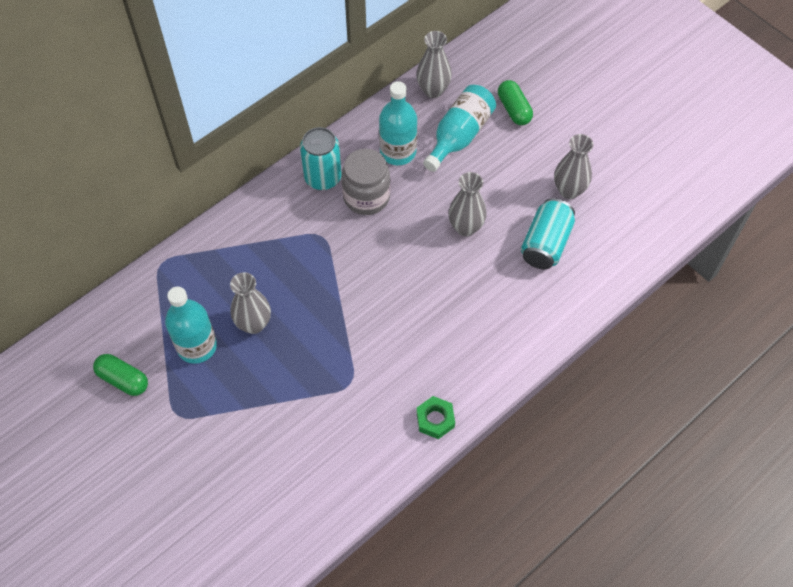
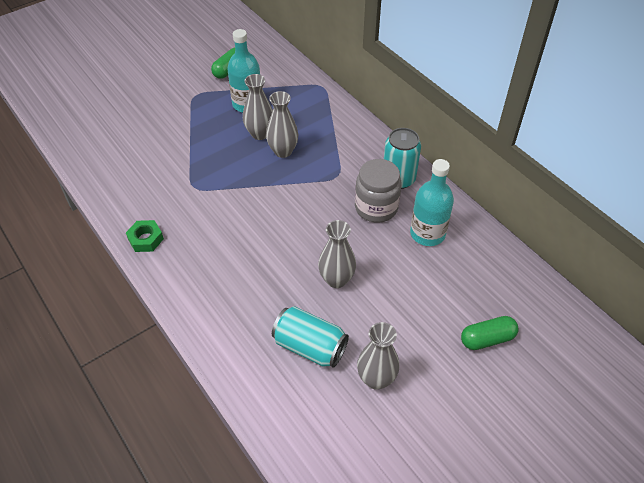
camera: 95 degrees right, 10 degrees down
grey vase [416,31,452,98] -> grey vase moved to [266,91,299,158]
turquoise bottle [423,85,496,172] -> none

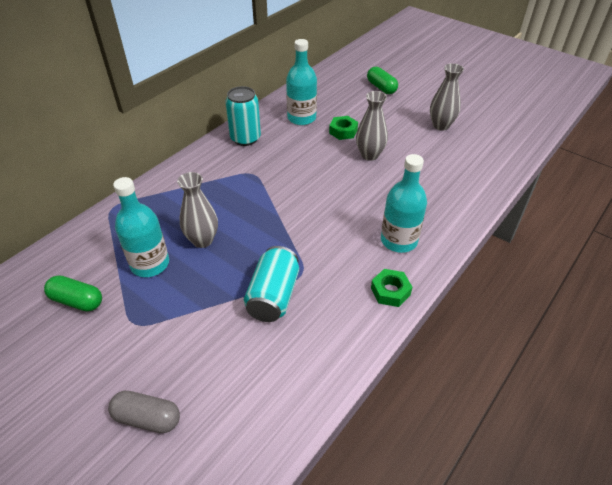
camera: 105 degrees left, 5 degrees down
grey vase [266,91,299,158] -> none
turquoise can [272,306,349,368] -> turquoise can moved to [244,246,299,322]
grey jar [355,159,402,223] -> none
none -> grey capsule [108,391,180,433]
none -> green nut [329,116,358,140]
none -> turquoise bottle [381,154,427,253]

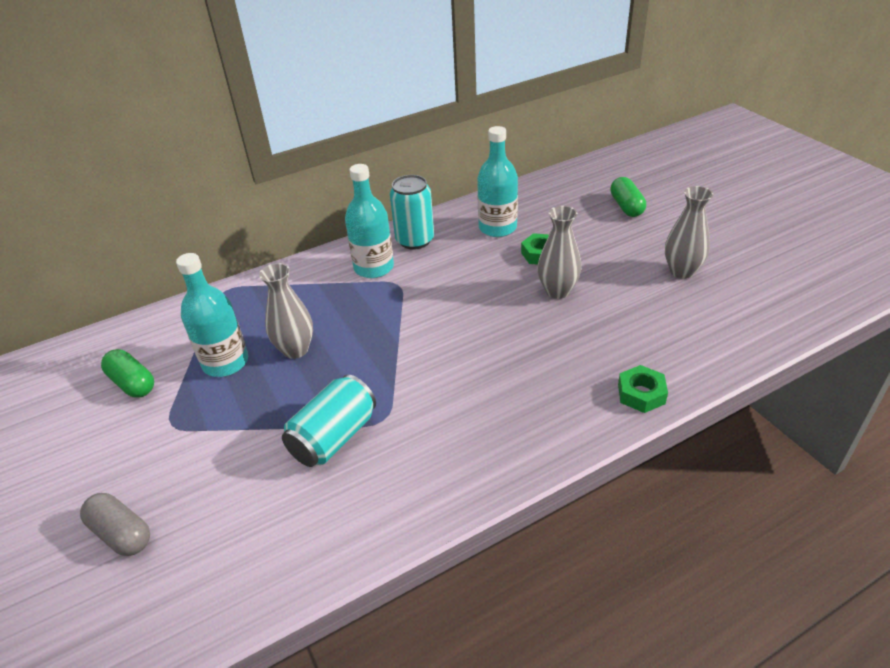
camera: 25 degrees right, 5 degrees down
green nut [371,269,412,307] -> green nut moved to [618,365,668,413]
turquoise bottle [381,154,427,253] -> turquoise bottle moved to [345,164,394,278]

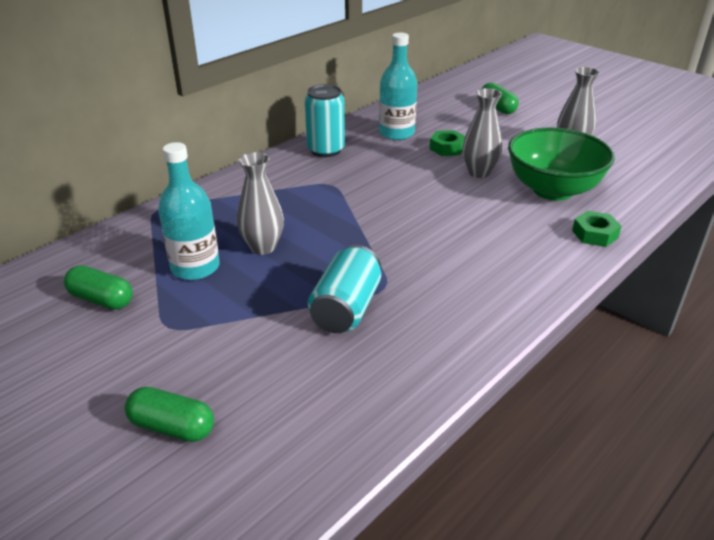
camera: 20 degrees left, 5 degrees down
grey capsule [80,493,150,556] -> green capsule [125,387,214,442]
turquoise bottle [345,164,394,278] -> none
none -> green bowl [508,127,615,201]

